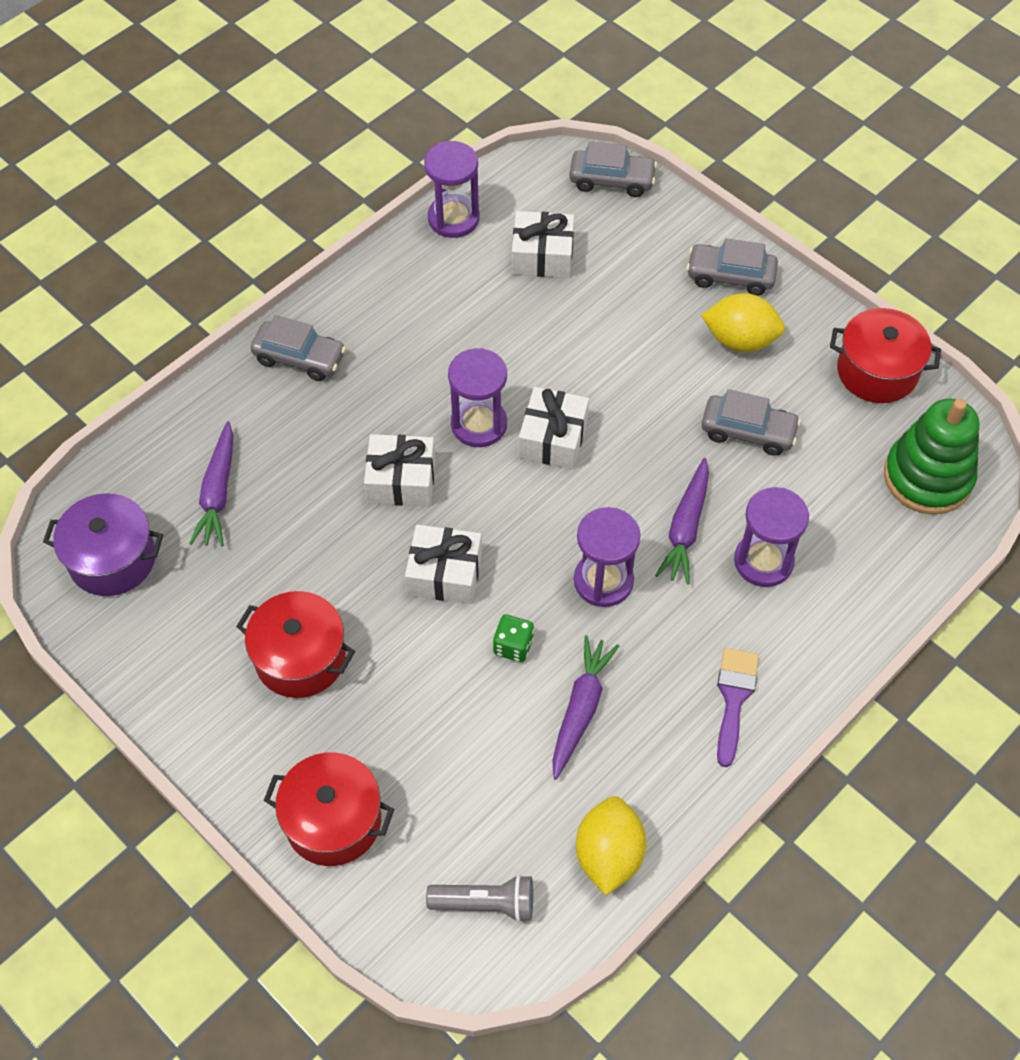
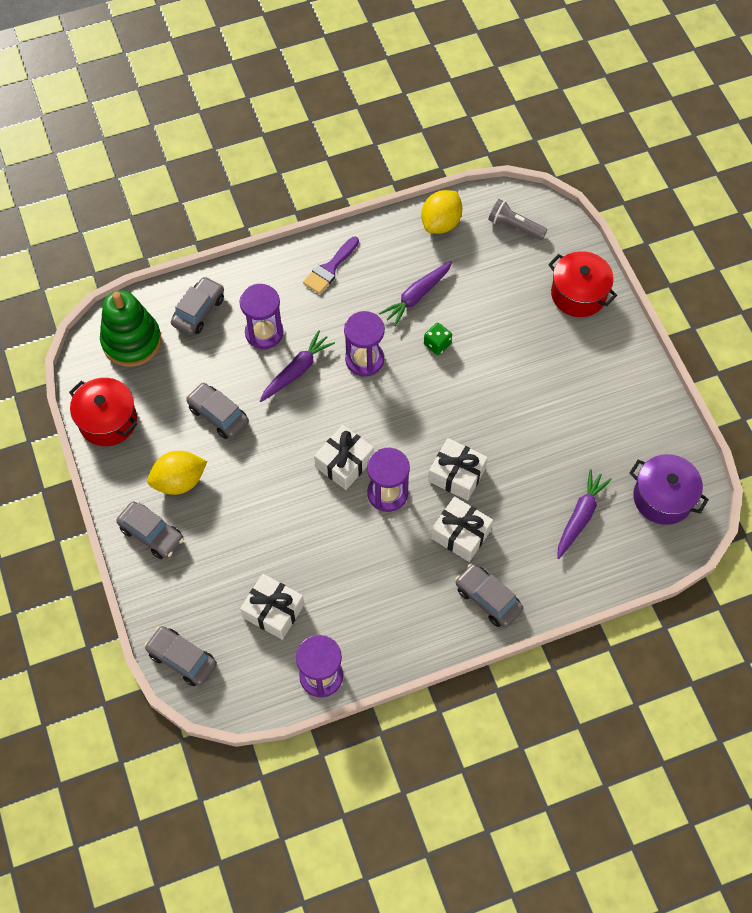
camera: 155 degrees left, 5 degrees up
red pot [236,591,355,698] -> none
white gift [405,525,482,604] -> white gift moved to [431,496,493,562]
yellow lemon [701,293,785,352] -> yellow lemon turned 60 degrees counterclockwise [147,451,207,495]
none -> grey car [171,276,224,335]

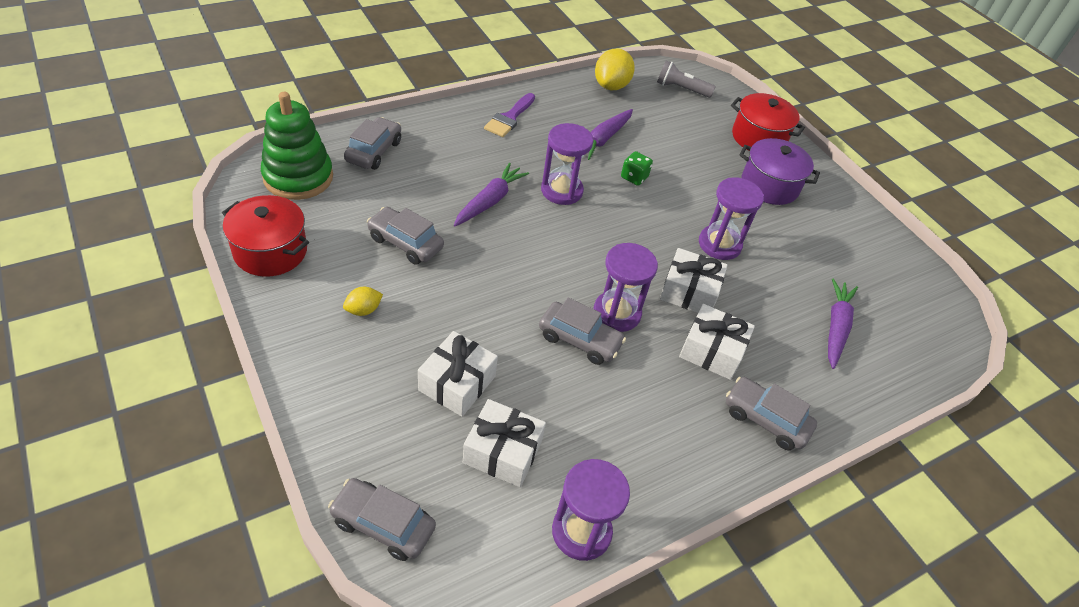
camera: 15 degrees left, 15 degrees down
grey car [116,501,184,559] -> grey car moved to [539,297,626,365]
yellow lemon [147,451,207,495] -> yellow lemon [343,287,383,316], size x0.54
purple hourglass [239,284,284,349] -> purple hourglass moved to [699,177,764,260]
white gift [314,425,374,490] -> white gift moved to [418,331,498,417]
purple pot [630,454,709,525] -> purple pot moved to [739,138,820,205]

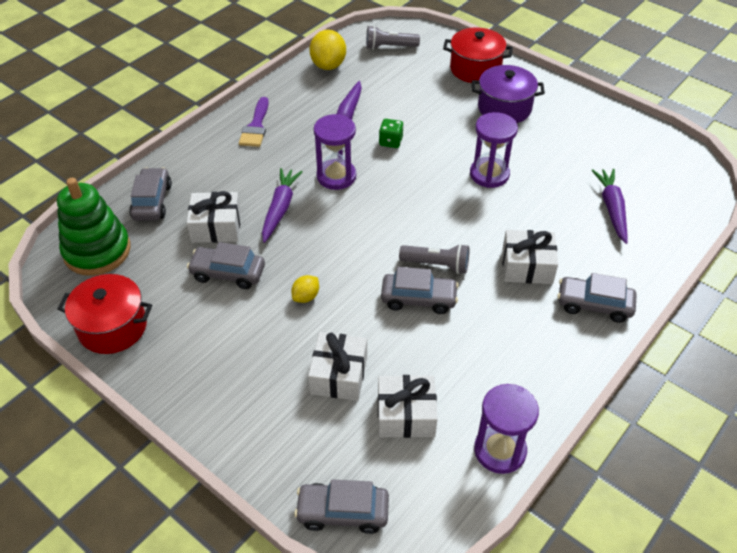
camera: 15 degrees left, 0 degrees up
yellow lemon [343,287,383,316] -> yellow lemon moved to [291,275,319,303]
purple hourglass [594,243,658,332] -> grey flashlight [399,244,469,274]
white gift [660,248,728,313] -> white gift moved to [187,191,241,243]

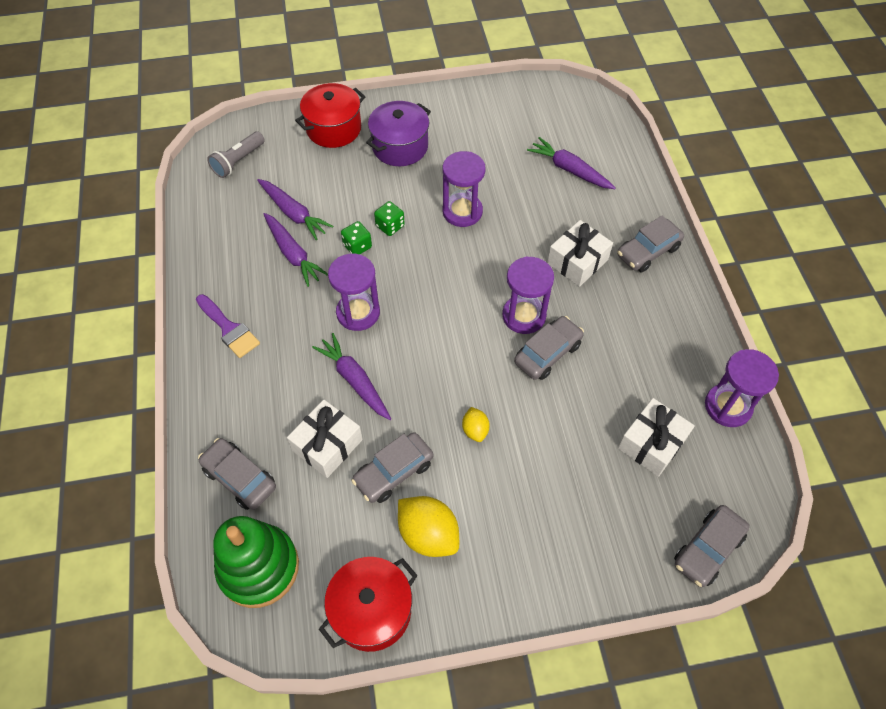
camera: 50 degrees left, 10 degrees up
white gift [308,332,367,401] -> none
yellow lemon [309,30,346,70] -> yellow lemon moved to [398,496,459,557]
grey flashlight [399,244,469,274] -> purple hourglass [502,256,554,334]
none -> purple carrot [257,179,333,240]
none -> green dice [374,201,405,236]

